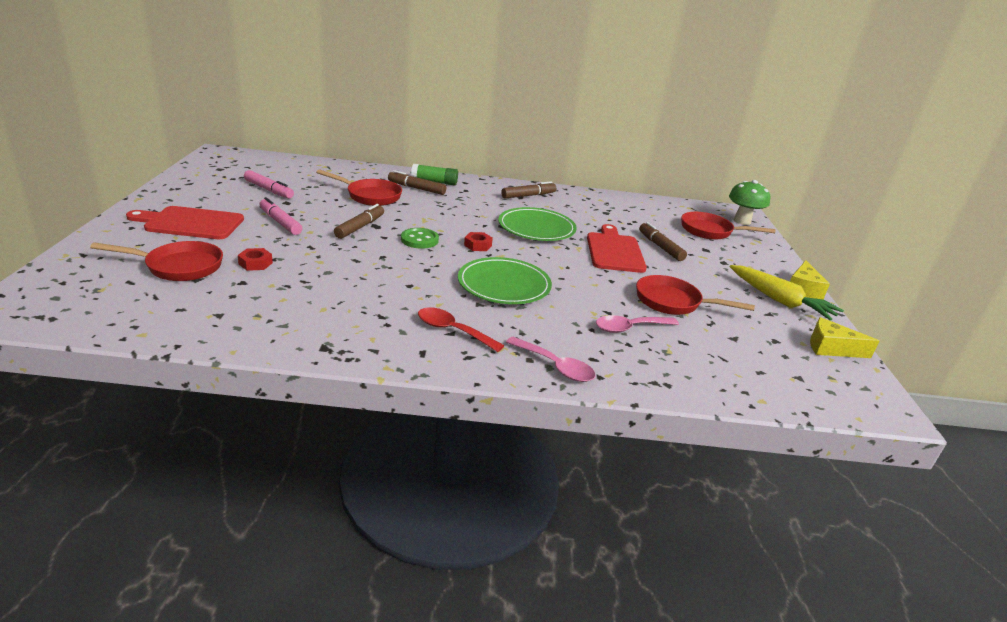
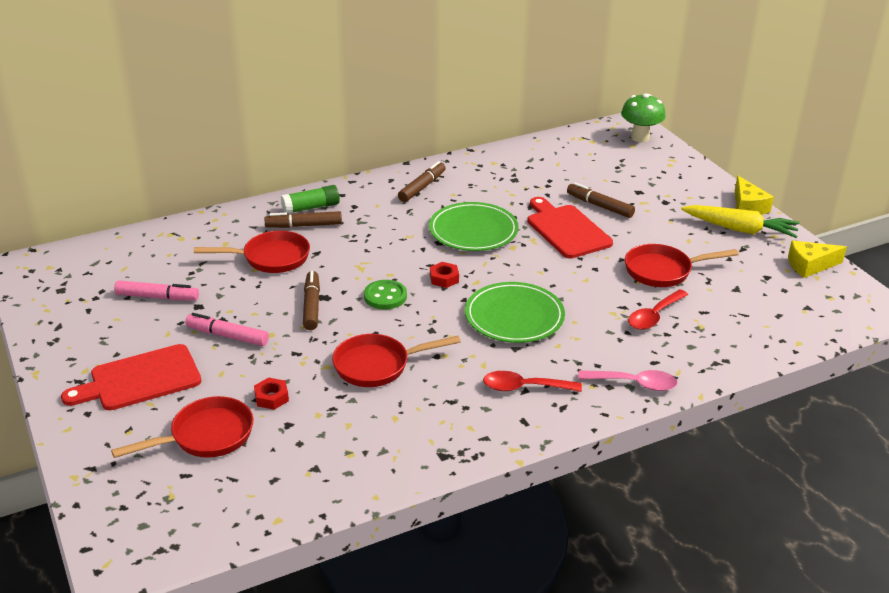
camera: 25 degrees left, 5 degrees up
pink spoon [596,315,679,333] -> red spoon [628,289,688,330]
red pan [681,212,775,240] -> red pan moved to [332,334,461,387]

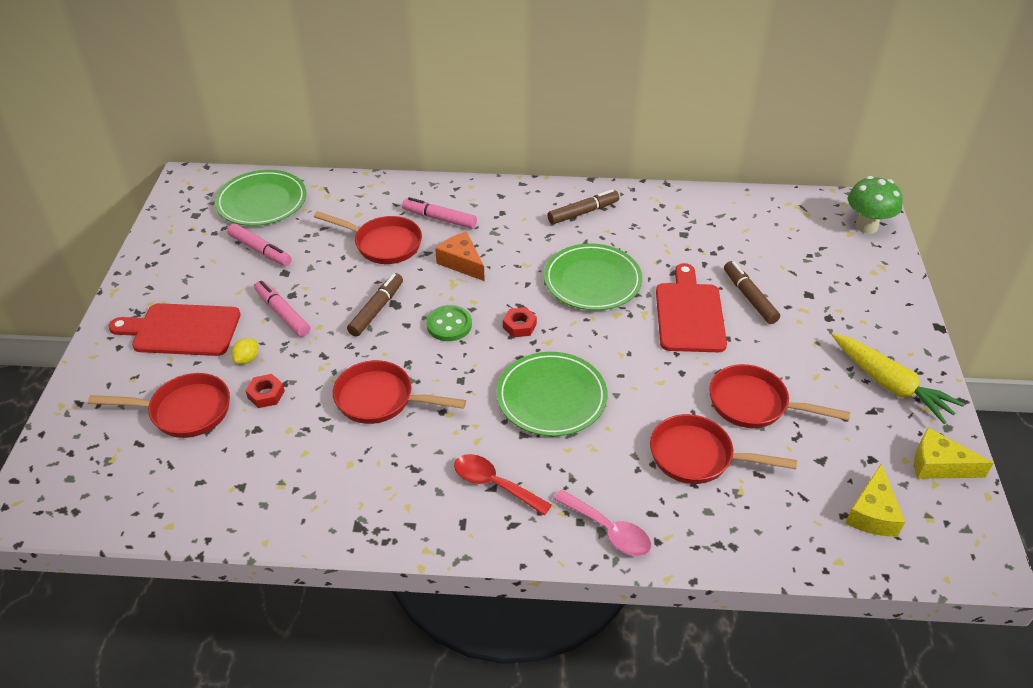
camera: 30 degrees right, 10 degrees up
brown marker [265,211,342,228] -> pink marker [402,197,477,229]
green glue stick [281,185,340,214] -> none
red spoon [628,289,688,330] -> red pan [650,414,797,484]
yellow cheese [735,176,774,215] -> yellow cheese moved to [845,463,905,536]
none -> green plate [215,170,306,226]
none -> yellow lemon [232,338,258,364]
none -> orange cheese [435,232,485,281]

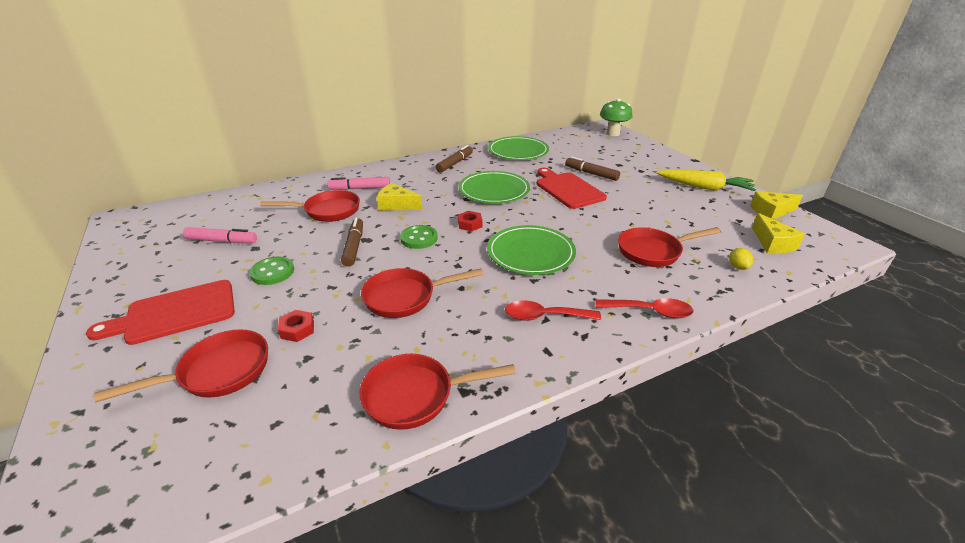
camera: 30 degrees left, 10 degrees down
green plate [215,170,306,226] -> green plate moved to [488,136,549,160]
yellow lemon [232,338,258,364] -> yellow lemon moved to [729,248,753,270]
pink marker [255,281,310,337] -> green button [249,256,294,285]
orange cheese [435,232,485,281] -> yellow cheese [377,183,423,211]
pink spoon [553,489,651,556] -> red spoon [596,298,693,318]
red pan [709,364,850,428] -> red pan moved to [359,354,516,430]

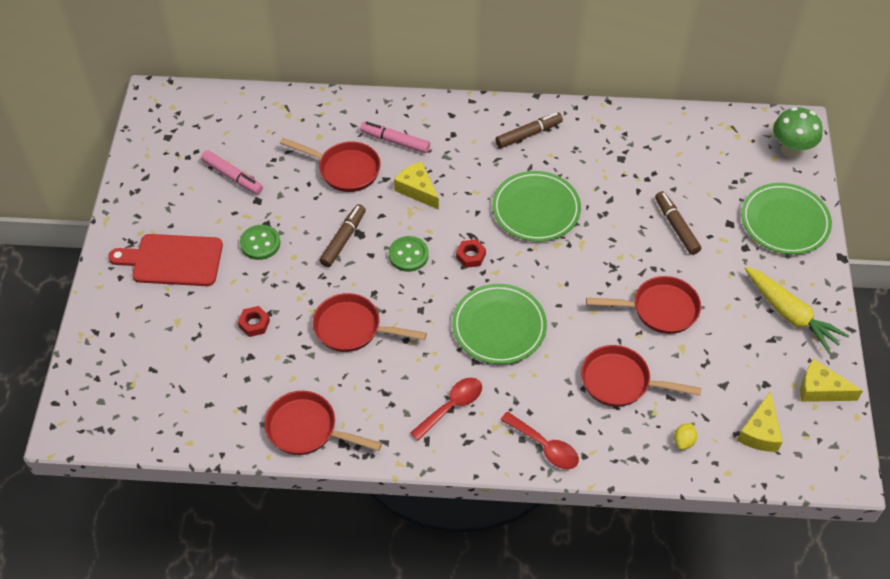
camera: 30 degrees right, 20 degrees up
red pan [94,329,268,402] -> red pan moved to [586,276,701,334]
green plate [488,136,549,160] -> green plate moved to [741,183,832,255]
red spoon [505,300,601,321] -> red spoon turned 105 degrees clockwise [410,378,482,441]
red cutting board [537,168,607,209] -> none

